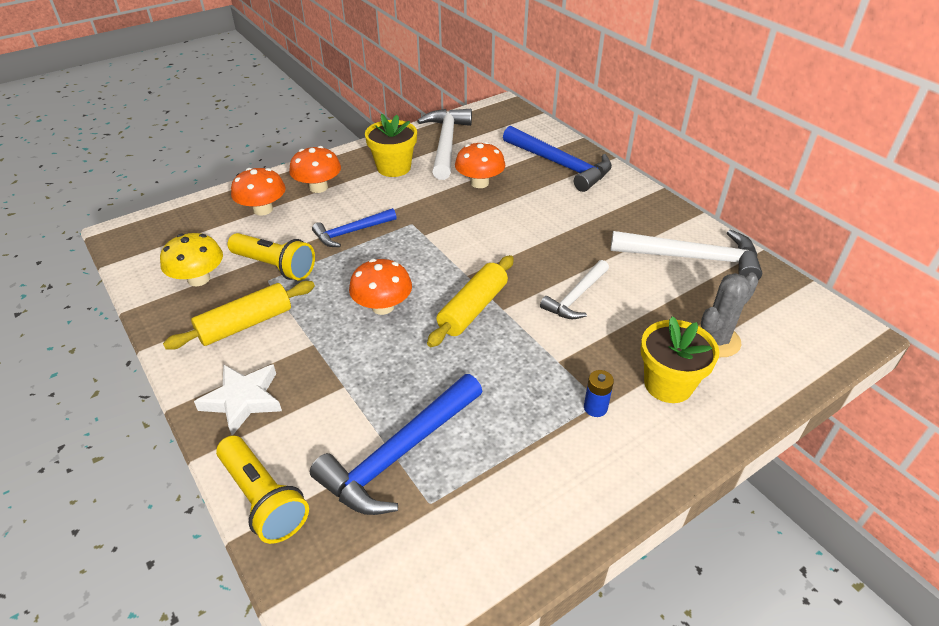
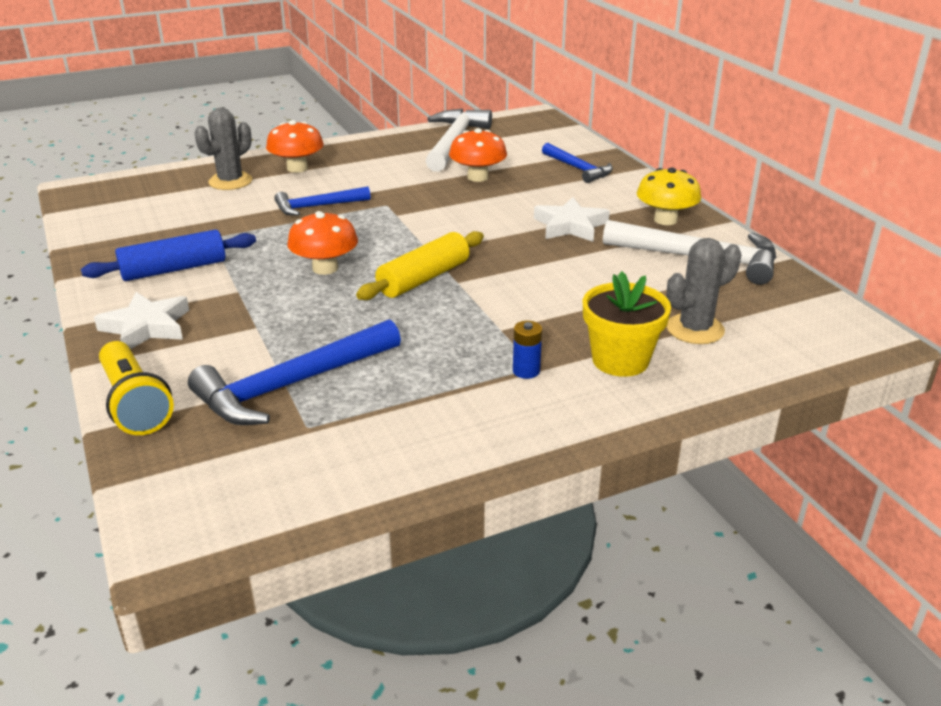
camera: 10 degrees right, 10 degrees down
yellow mushroom [160,233,223,286] -> yellow mushroom moved to [637,167,701,225]
yellow rolling pin [163,281,315,350] -> blue rolling pin [81,230,256,281]
yellow flashlight [228,233,315,281] -> none
orange mushroom [231,168,286,216] -> grey cactus [194,108,252,190]
yellow flower pot [365,114,417,177] -> none
blue hammer [503,125,612,192] -> blue hammer [542,143,613,183], size x0.60
white hammer [540,260,609,319] -> none
none -> white star [534,197,610,242]

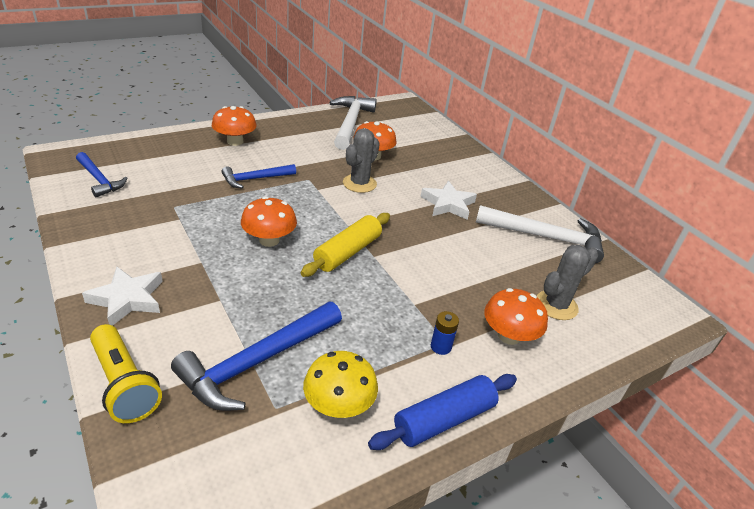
camera: 10 degrees left, 5 degrees up
blue rolling pin [81,230,256,281] -> blue rolling pin moved to [368,374,517,450]
grey cactus [194,108,252,190] -> grey cactus moved to [343,128,380,193]
blue hammer [542,143,613,183] -> blue hammer moved to [76,152,128,197]
yellow flower pot [583,271,671,377] -> orange mushroom [484,288,548,345]
yellow mushroom [637,167,701,225] -> yellow mushroom moved to [303,351,378,418]

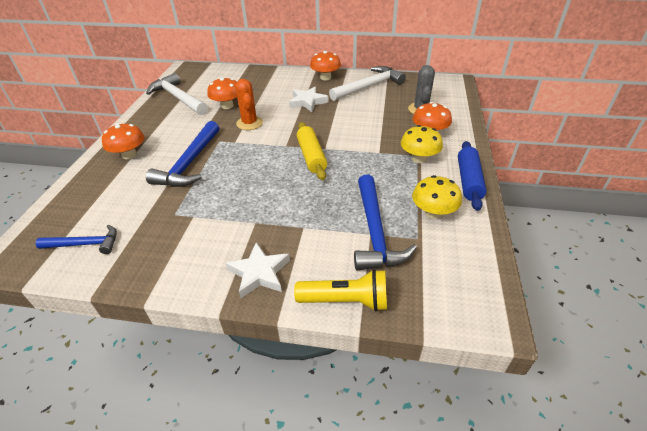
camera: 45 degrees left, 5 degrees up
blue hammer [222,164,296,189] -> blue hammer [146,121,219,187], size x1.66
orange mushroom [241,196,297,247] -> orange mushroom moved to [310,51,341,80]
grey cactus [343,128,380,193] -> orange cactus [235,79,263,130]
blue battery [431,311,459,355] -> yellow mushroom [401,125,443,163]

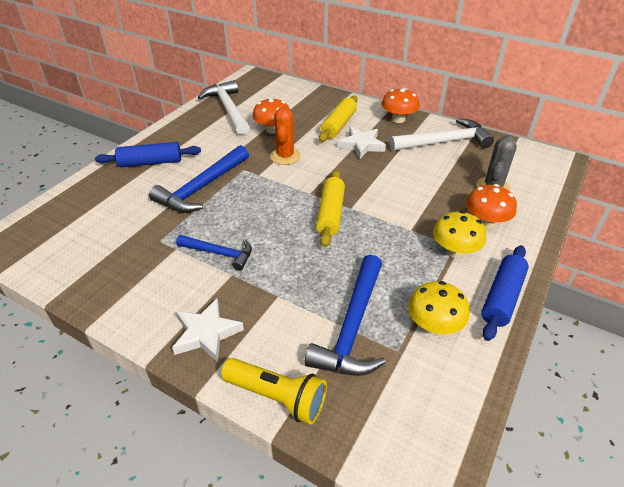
camera: 20 degrees right, 0 degrees up
blue hammer [36,224,117,254] -> blue hammer moved to [176,235,252,271]
orange mushroom [102,123,145,159] -> blue rolling pin [95,142,201,167]
none -> yellow rolling pin [319,96,358,142]

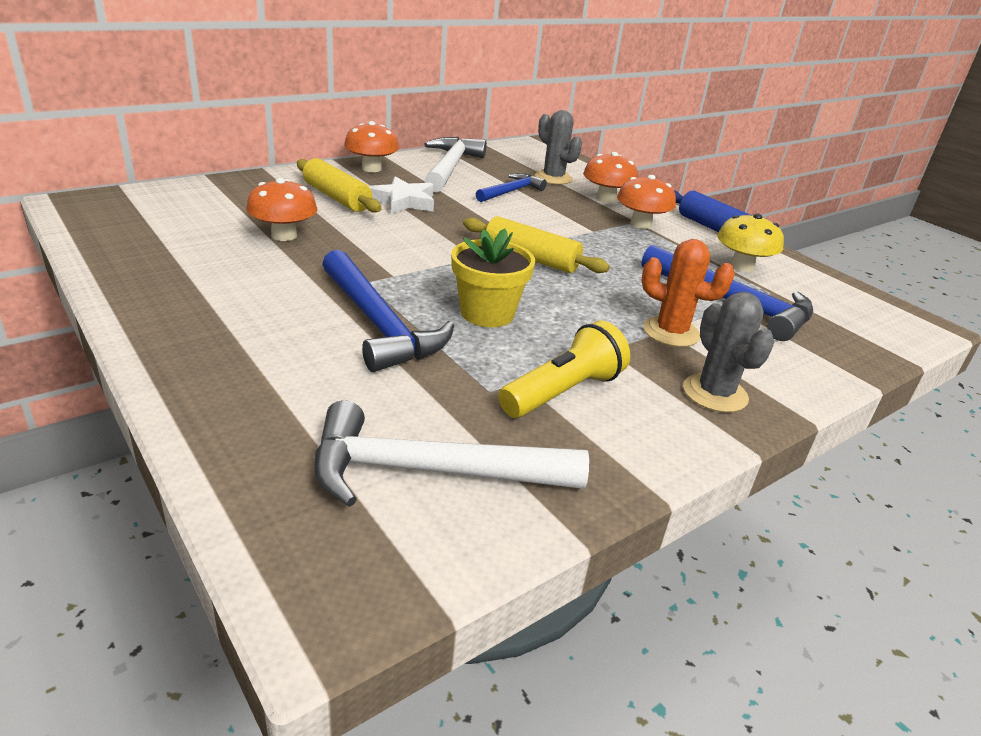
camera: 70 degrees left, 10 degrees down
blue rolling pin [95,142,201,167] -> none
white star [172,298,244,362] -> grey cactus [683,292,774,412]
blue hammer [176,235,252,271] -> blue hammer moved to [476,173,547,202]
white hammer [198,80,250,135] -> white hammer moved to [314,401,589,507]
yellow flashlight [221,358,327,425] -> yellow flashlight moved to [498,320,630,418]
orange cactus [270,107,301,165] -> orange cactus moved to [641,239,735,347]
yellow mushroom [433,211,486,258] -> orange mushroom [617,175,676,229]
none -> yellow flower pot [451,229,535,327]

